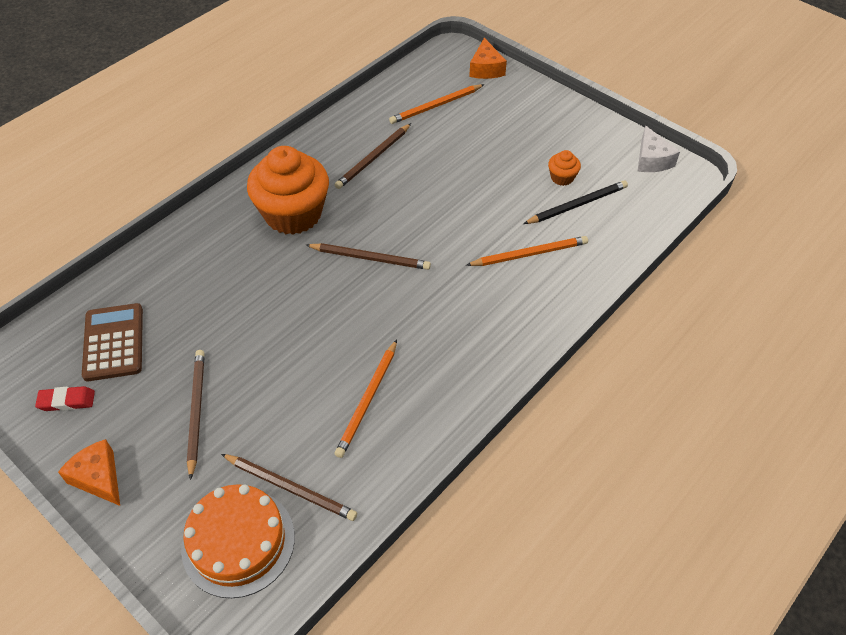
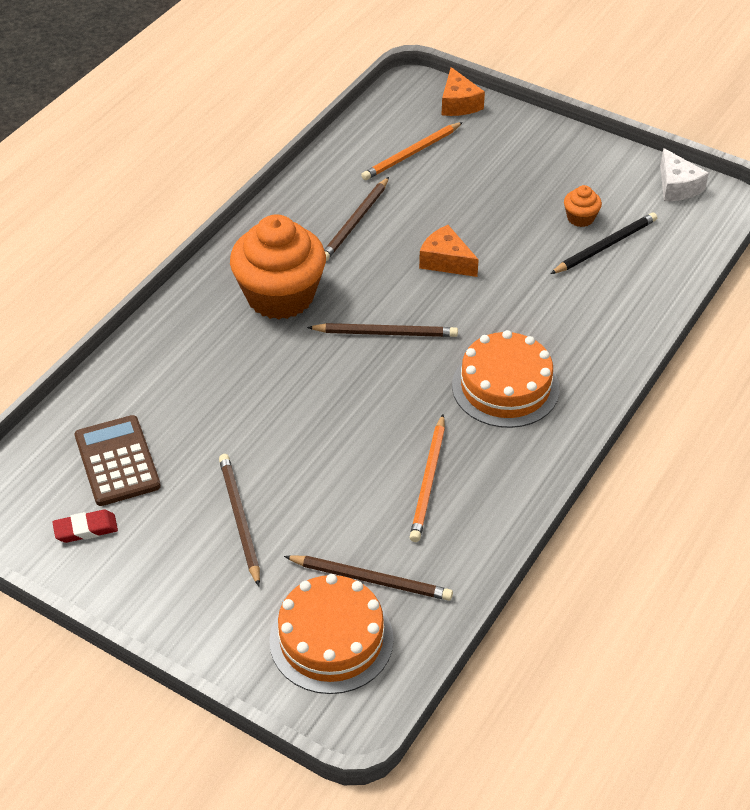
camera: 10 degrees left, 5 degrees down
orange cheese [58,439,120,506] -> orange cheese moved to [419,225,479,277]
orange pencil [467,236,588,266] -> none
none -> orange cake [452,330,559,428]

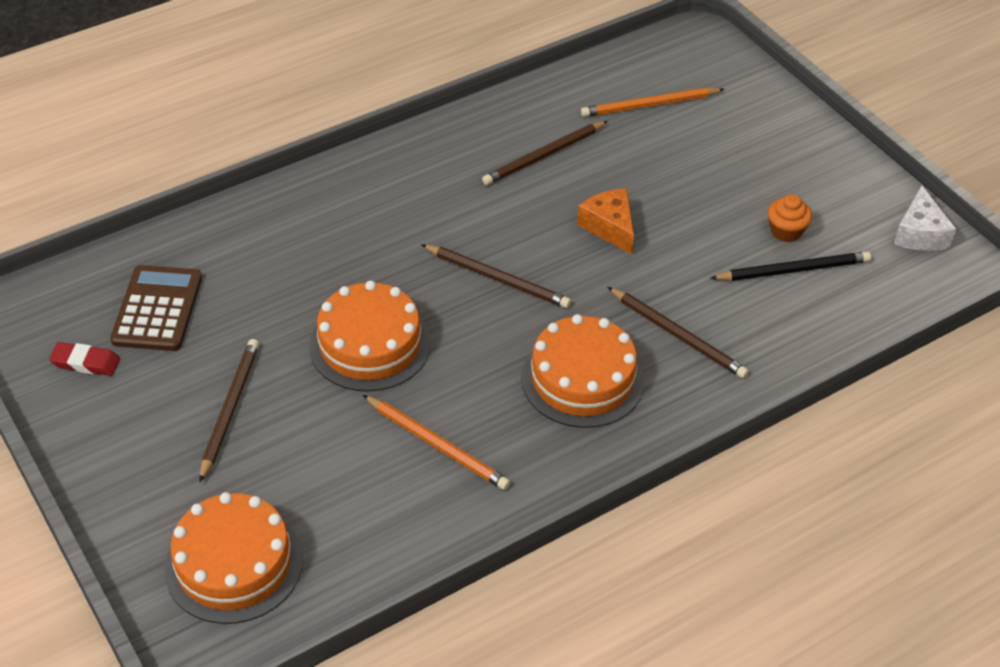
camera: 25 degrees right, 0 degrees up
orange cupcake [230,214,326,320] -> none
brown pencil [284,555,453,601] -> brown pencil moved to [608,287,749,379]
orange pencil [410,414,445,542] -> orange pencil turned 90 degrees counterclockwise [363,395,510,490]
orange cheese [442,67,485,116] -> none
none -> orange cake [309,281,431,392]

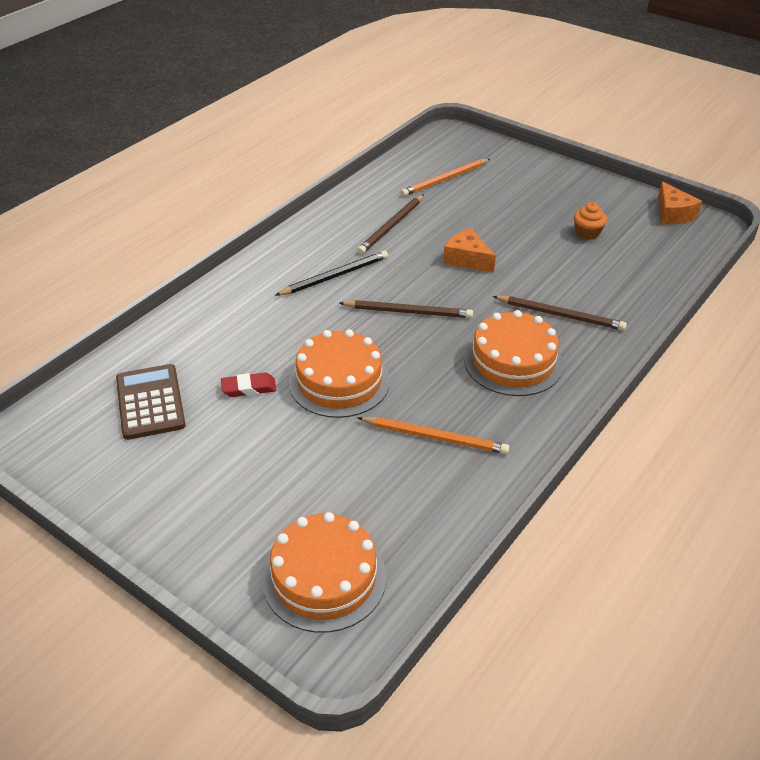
camera: 20 degrees left, 5 degrees down
red eraser [49,342,120,376] -> red eraser moved to [221,372,276,397]
brown pencil [199,339,259,482] -> none
black pencil [710,251,871,281] -> black pencil moved to [275,251,388,296]
white cheese [894,186,956,251] -> orange cheese [658,181,702,225]

